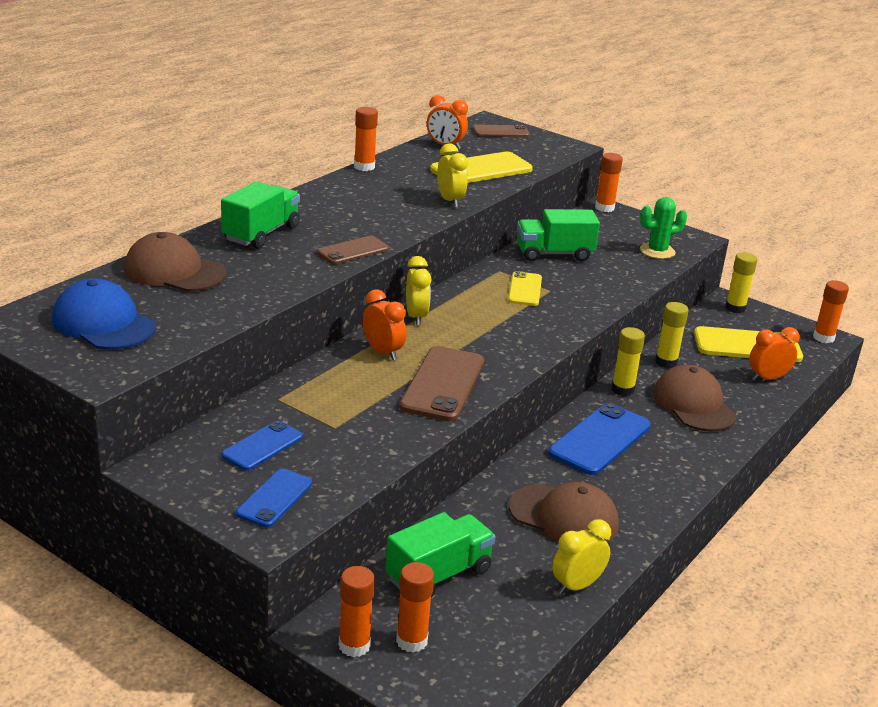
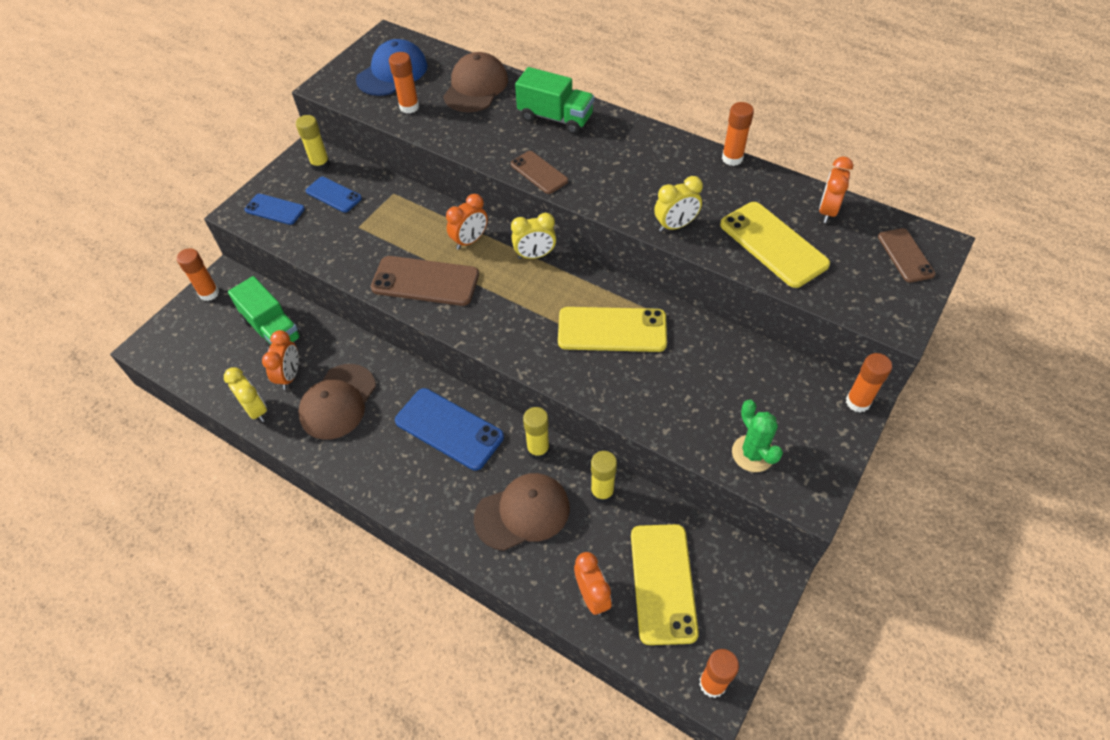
camera: 90 degrees right, 25 degrees up
orange glue stick [396,562,434,653] -> orange glue stick moved to [389,52,419,114]
yellow phone [508,271,542,306] -> yellow phone [558,307,667,352], size x1.67
green truck [517,209,600,261] -> none
yellow glue stick [725,252,757,313] -> yellow glue stick moved to [296,115,330,172]
none -> orange clock [262,330,299,390]

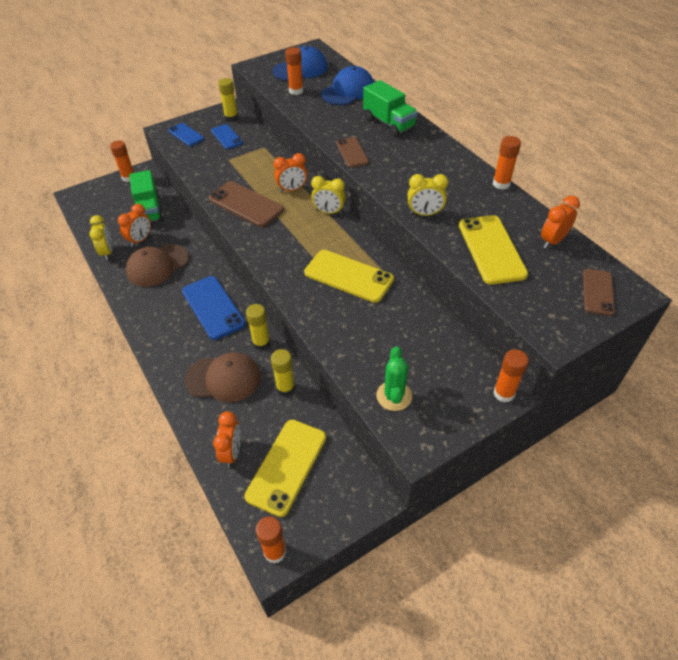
camera: 25 degrees right, 5 degrees down
brown cap [443,52,508,112] -> blue cap [321,66,374,105]

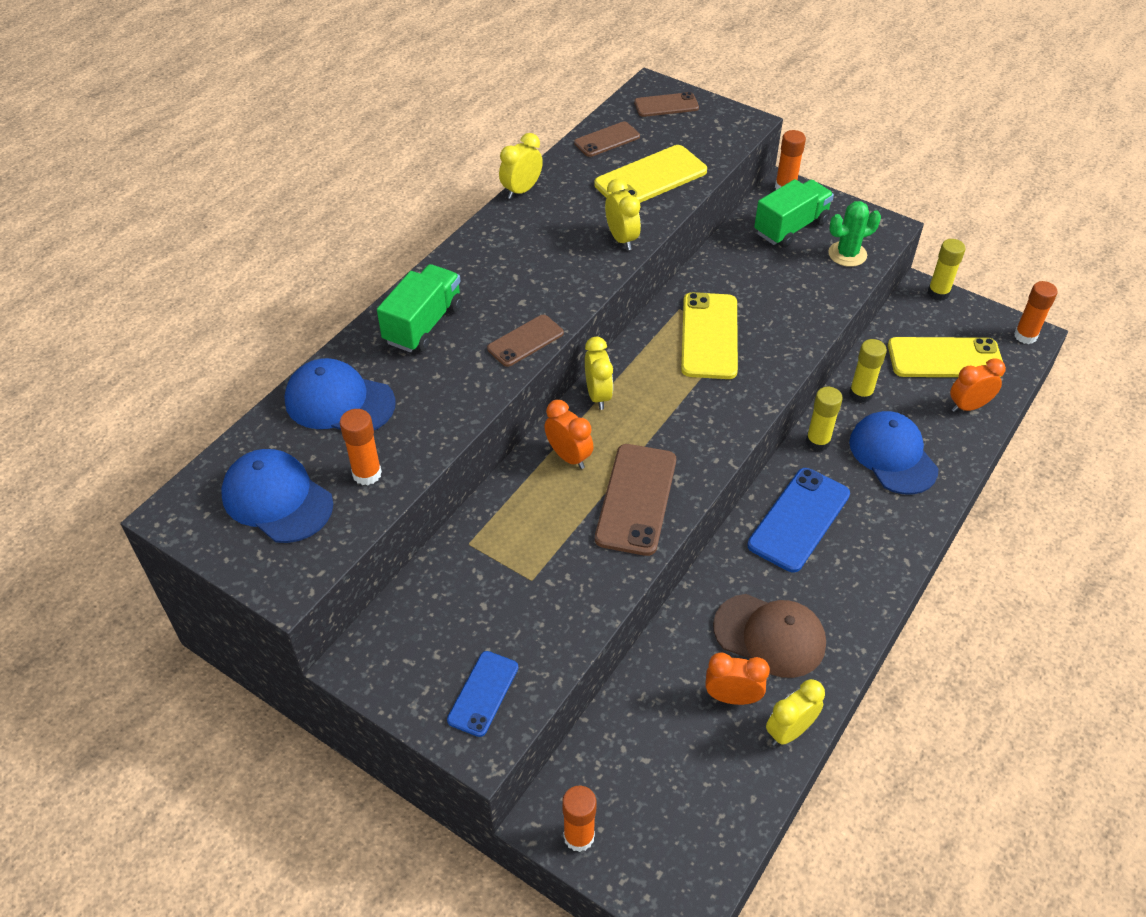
camera: 115 degrees left, 0 degrees up
green truck [129,170,164,222] -> green truck moved to [754,179,834,248]
brown cap [184,352,261,402] -> blue cap [849,411,938,495]
blue phone [211,124,243,149] -> none
yellow glue stick [218,78,238,122] -> yellow glue stick moved to [928,239,966,301]
orange glue stick [493,136,521,190] -> yellow clock [499,133,543,199]
orange clock [541,196,580,248] -> brown phone [574,121,640,157]

